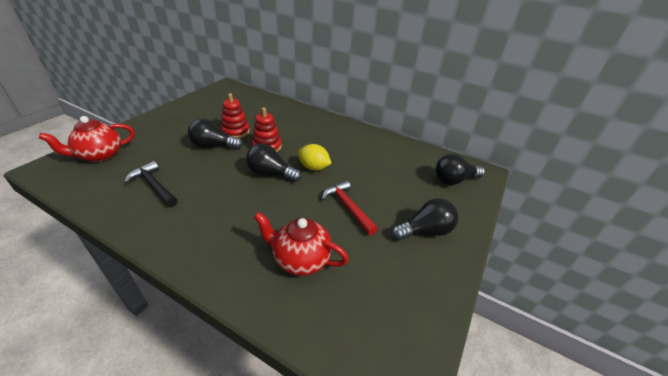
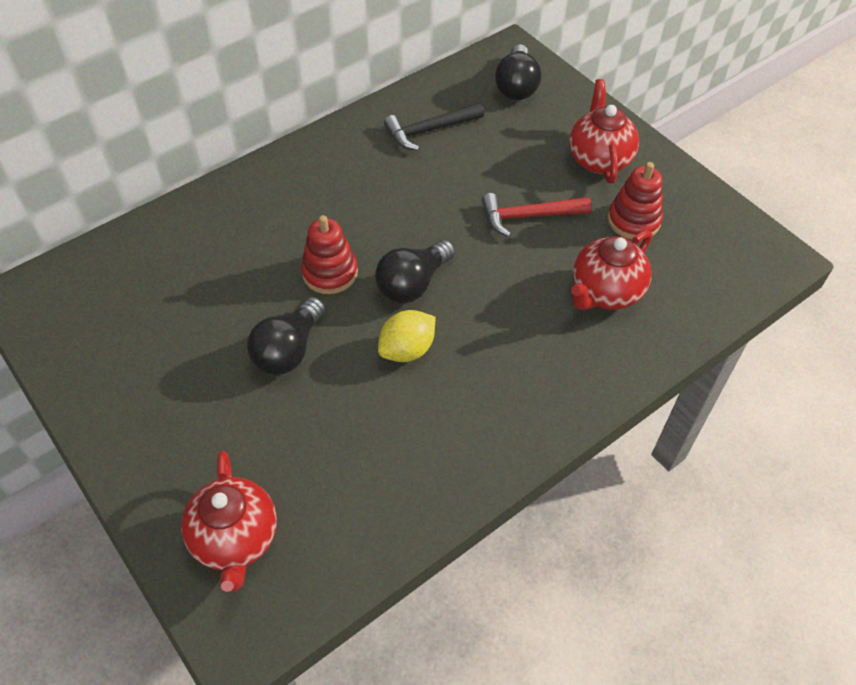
camera: 65 degrees left, 15 degrees up
black hammer [124,161,178,207] -> black hammer moved to [384,103,484,150]
red stacking toy [220,93,250,138] -> red stacking toy moved to [608,162,663,240]
yellow lemon [298,144,332,171] -> yellow lemon moved to [378,310,435,362]
black light bulb [392,198,458,240] -> red teapot [569,79,639,183]

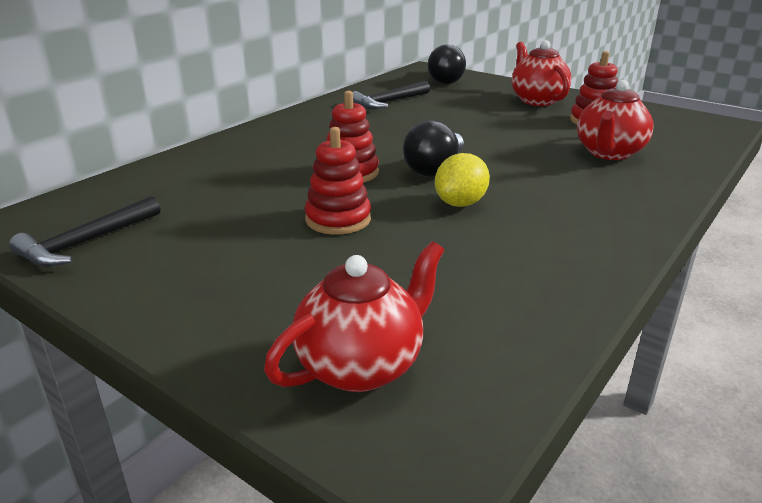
camera: 15 degrees left, 25 degrees down
red teapot [181,450,277,592] -> red teapot turned 105 degrees counterclockwise [264,241,444,392]
black light bulb [247,297,325,375] -> red stacking toy [305,127,371,235]
red hammer [482,193,592,237] -> none
none -> black hammer [9,196,160,267]

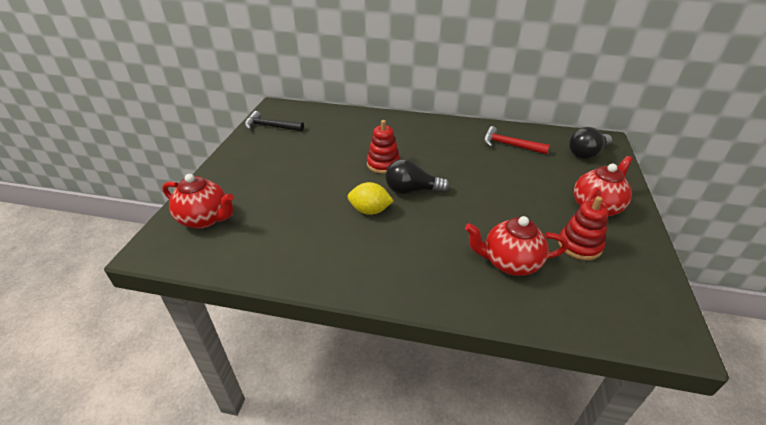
camera: 65 degrees right, 10 degrees up
red stacking toy [305,127,371,235] -> none
black hammer [353,81,430,109] -> red hammer [484,126,550,154]

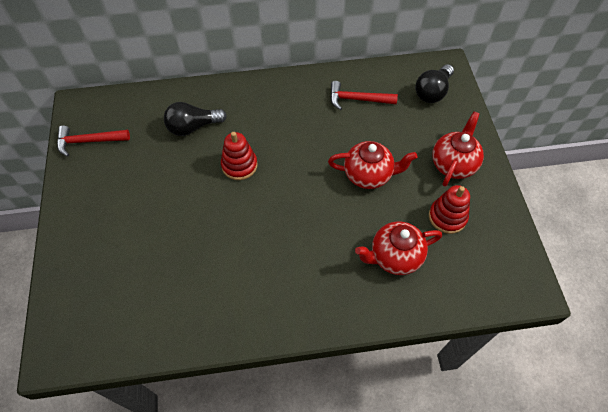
camera: 20 degrees left, 20 degrees up
red teapot [162,174,234,228] -> red teapot moved to [328,141,417,189]
black hammer [245,111,304,131] -> red hammer [57,125,130,157]
yellow lemon [348,182,394,215] -> none
black light bulb [385,159,450,194] -> black light bulb moved to [164,102,227,136]

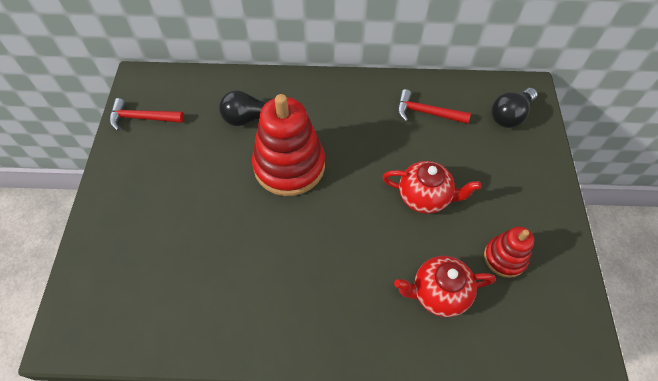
camera: 10 degrees right, 0 degrees up
red stacking toy [221,132,258,180] -> red stacking toy [252,94,325,196], size x1.87
red teapot [432,112,484,187] -> none

